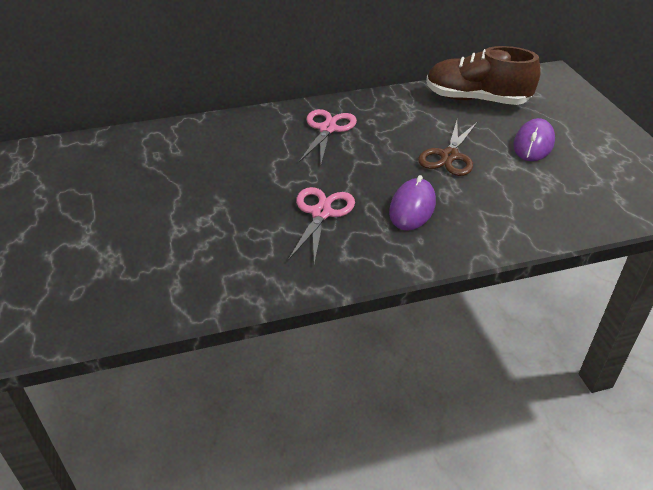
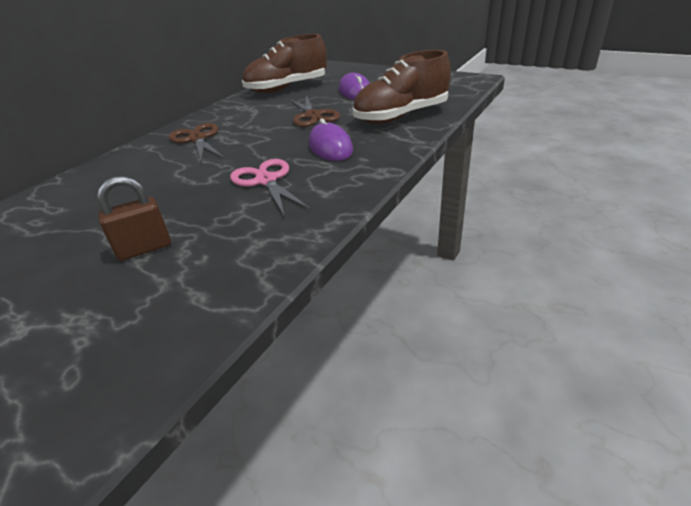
camera: 40 degrees left, 5 degrees down
pink scissors [299,109,357,164] -> brown scissors [169,123,224,162]
none -> brown padlock [97,176,171,261]
none -> brown shoe [352,50,451,124]

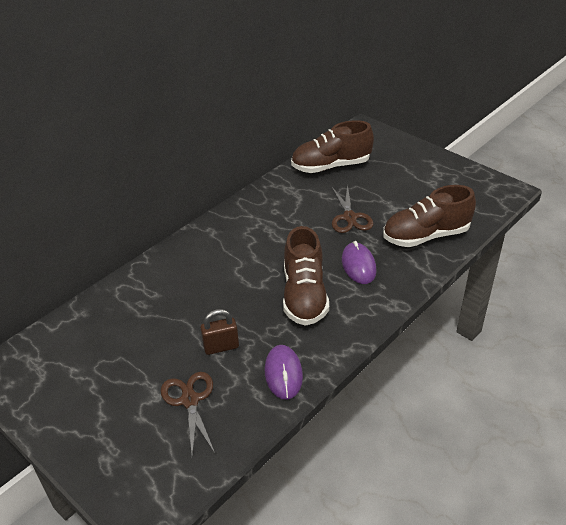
camera: 10 degrees right, 5 degrees up
brown scissors [169,123,224,162] -> brown scissors moved to [161,372,215,455]
pink scissors [230,159,311,217] -> brown shoe [283,226,329,326]
purple mouse [339,73,370,99] -> purple mouse moved to [265,345,303,400]

